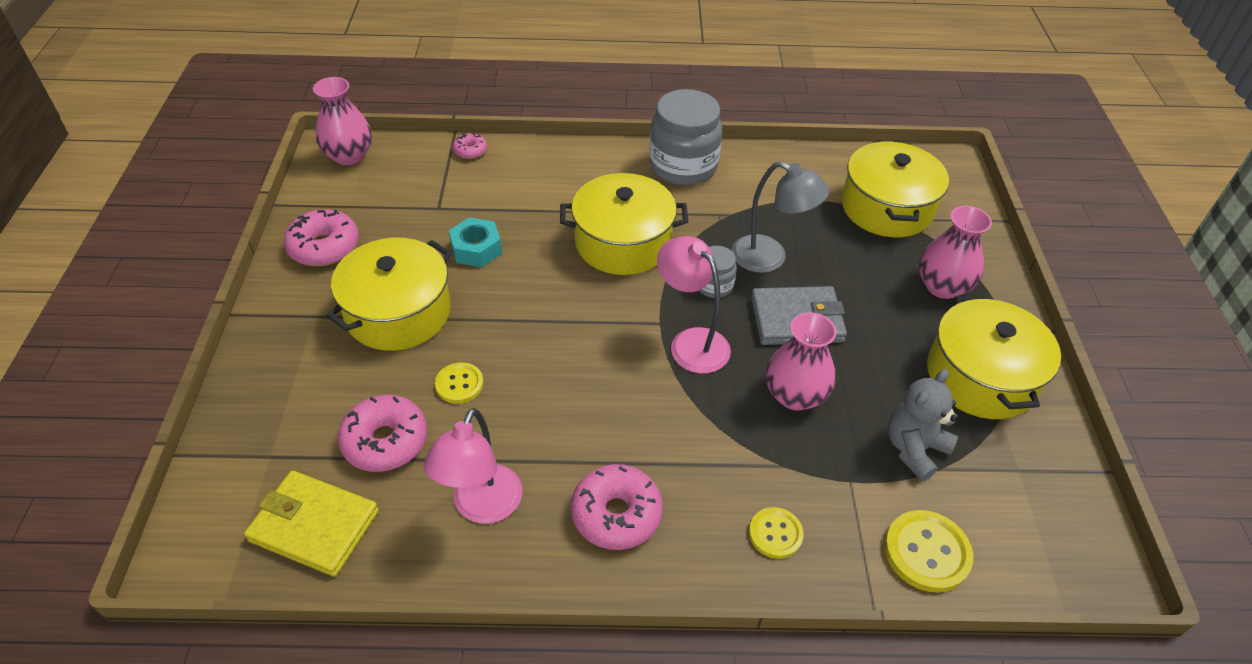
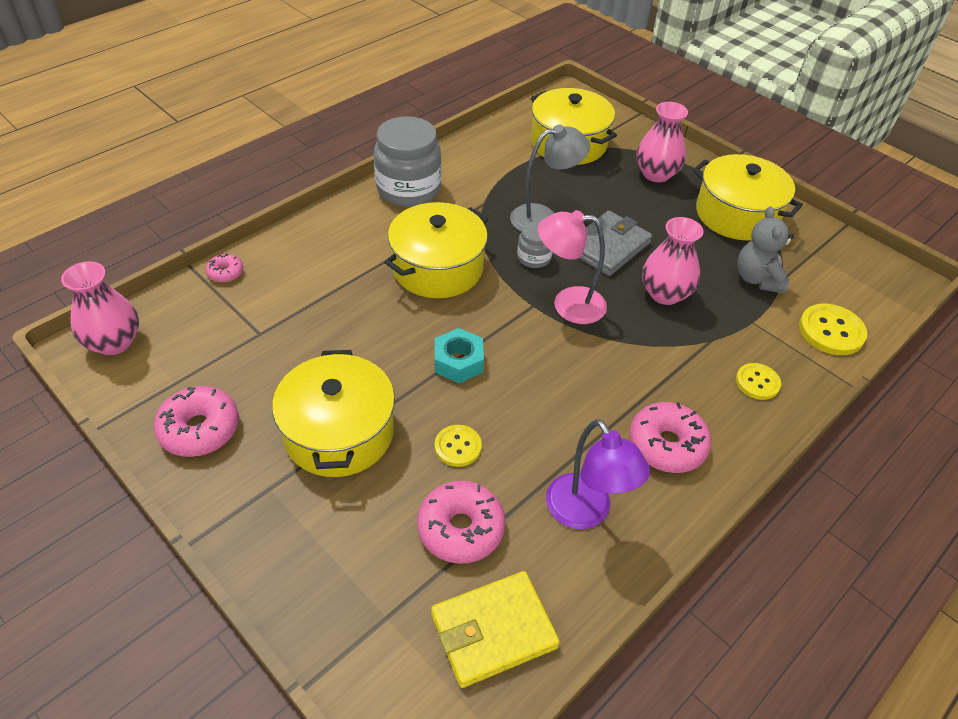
camera: 45 degrees left, 0 degrees up
pink lamp [423,408,523,524] -> purple lamp [546,419,650,529]
turquoise nut [449,217,502,267] -> turquoise nut moved to [435,328,484,384]

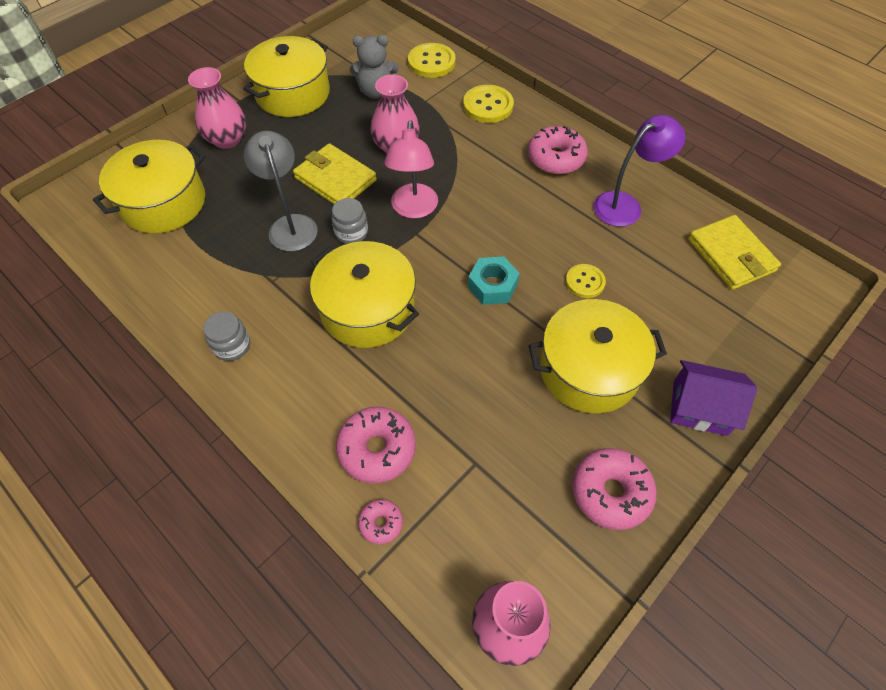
camera: 90 degrees left, 10 degrees up
grey jar [374,116,441,207] -> grey jar [204,311,250,361], size x0.50
pink donut [417,481,506,564] -> pink donut moved to [336,407,416,484]
grey wallet [579,211,652,276] -> yellow wallet [293,143,377,204]
yellow button [736,363,781,400] -> yellow button [463,85,514,123], size x1.56
none -> purple house [670,360,757,436]

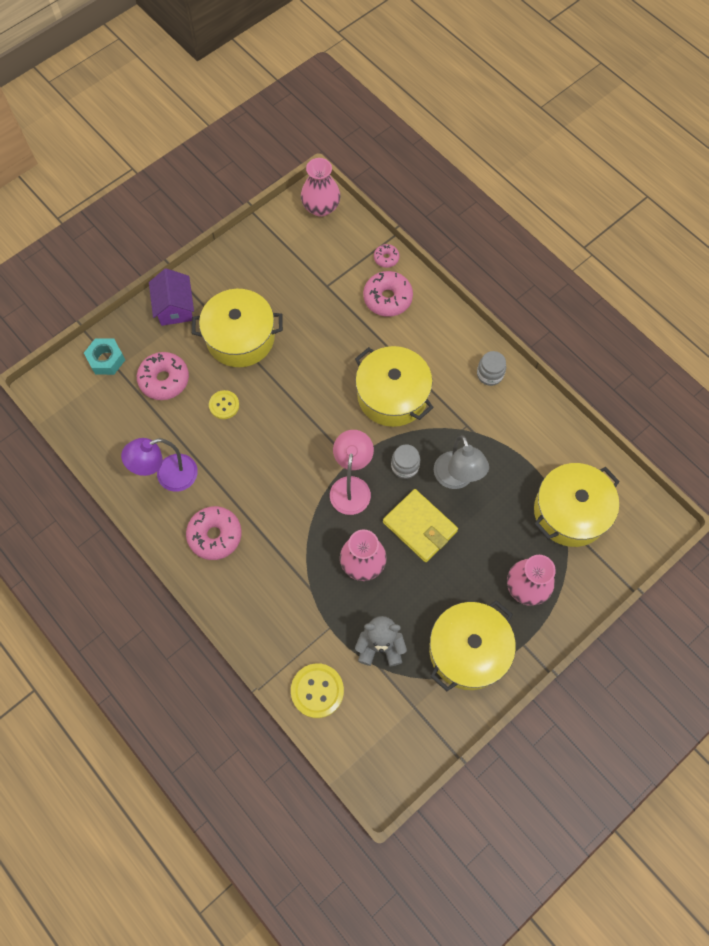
camera: 175 degrees left, 10 degrees up
yellow button [463,85,514,123] -> none
turquoise nut [468,256,520,305] -> turquoise nut moved to [84,338,125,375]
pink donut [572,448,657,530] -> pink donut moved to [137,352,189,400]
purple house [670,360,757,436] -> purple house turned 60 degrees clockwise [149,268,194,326]
yellow wallet [688,215,781,290] -> none

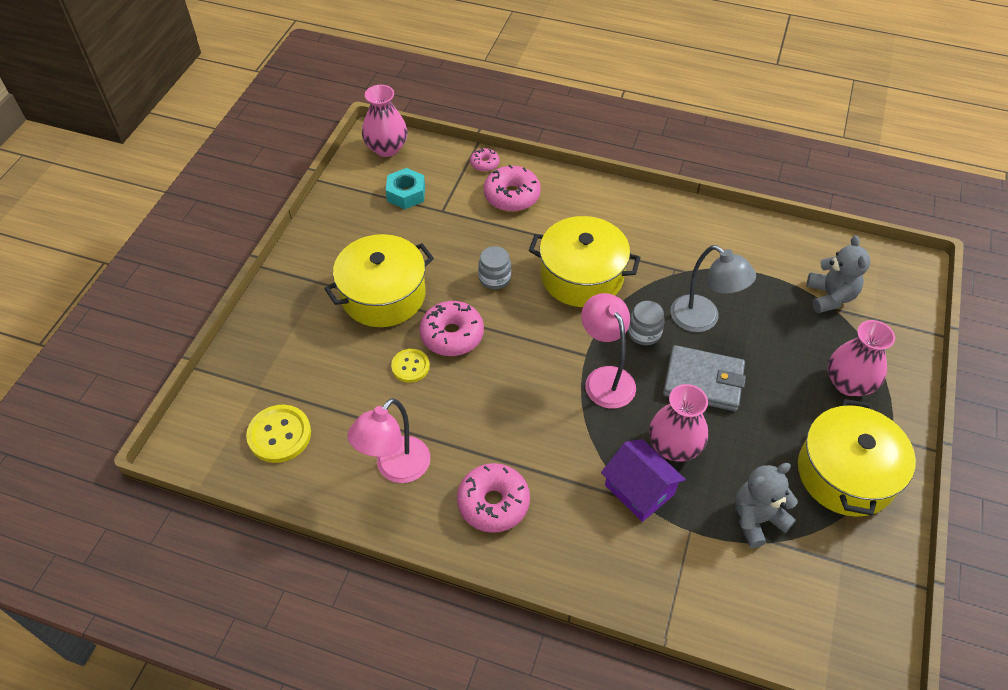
camera: 30 degrees left, 15 degrees down
turquoise nut [84,338,125,375] -> turquoise nut moved to [386,168,425,209]
purple lamp [121,438,198,492] -> pink lamp [347,398,430,483]
pink donut [137,352,189,400] -> pink donut moved to [420,301,484,356]
purple house [149,268,194,326] -> purple house moved to [601,439,686,522]
yellow button [291,663,344,718] -> yellow button moved to [246,405,311,463]
yellow wallet [383,489,458,562] -> grey wallet [663,345,746,411]
grey jar [477,351,506,386] -> grey jar moved to [478,246,511,289]
yellow pot [534,463,620,547] -> grey teddy bear [807,235,870,313]

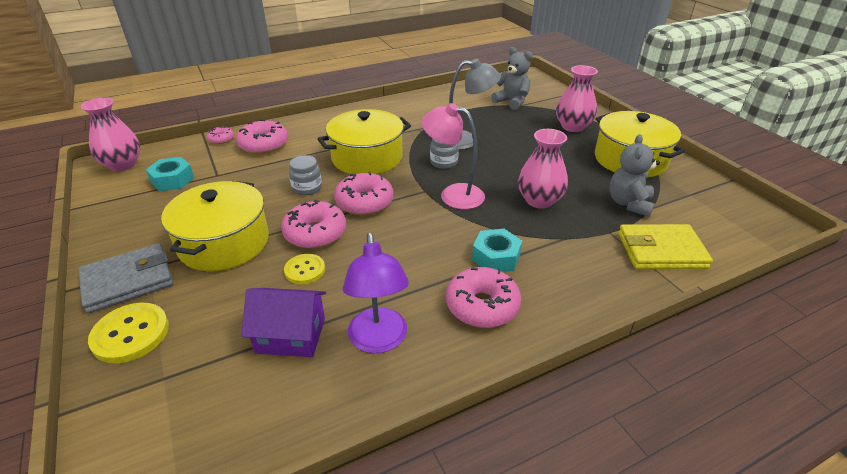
camera: 45 degrees left, 15 degrees down
yellow button [246,405,311,463] -> yellow button moved to [88,303,169,363]
pink lamp [347,398,430,483] -> purple lamp [343,233,409,353]
purple house [601,439,686,522] -> purple house moved to [241,288,326,357]
grey wallet [663,345,746,411] -> grey wallet moved to [78,243,173,313]
none -> pink donut [334,172,393,215]
none -> turquoise nut [472,229,522,272]
none -> yellow wallet [618,224,713,269]

